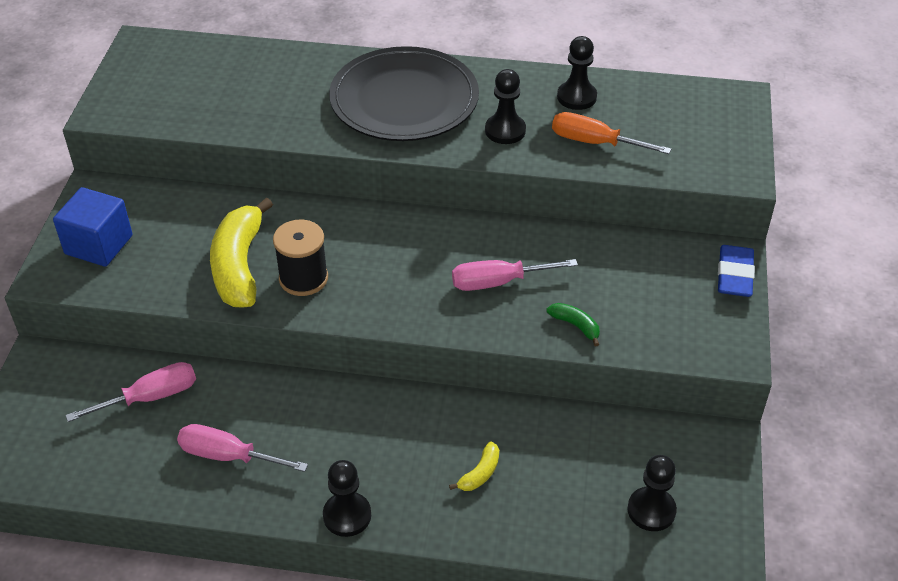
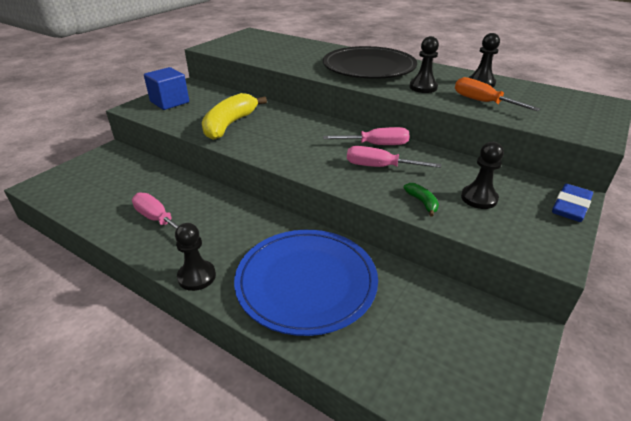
camera: 25 degrees right, 10 degrees down
pink screwdriver [65,362,196,422] -> pink screwdriver moved to [323,127,410,145]
black spool [273,219,328,296] -> none
yellow banana [449,441,499,491] -> blue plate [234,230,378,336]
black pawn [627,455,677,531] -> black pawn moved to [461,142,504,209]

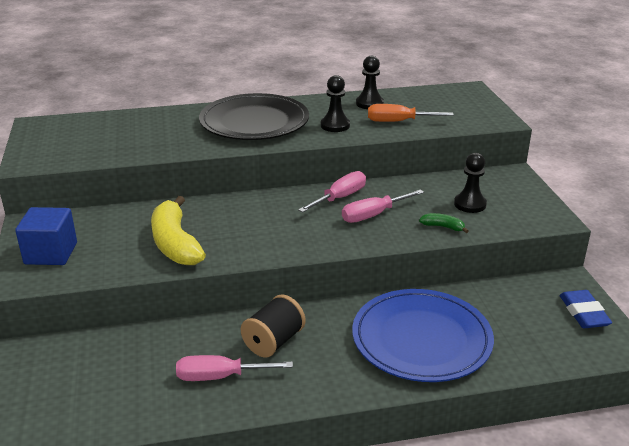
camera: 45 degrees left, 5 degrees down
black pawn [175,223,216,291] -> none
blue eraser [552,184,593,222] -> blue eraser moved to [559,290,612,328]
none -> black spool [241,294,306,358]

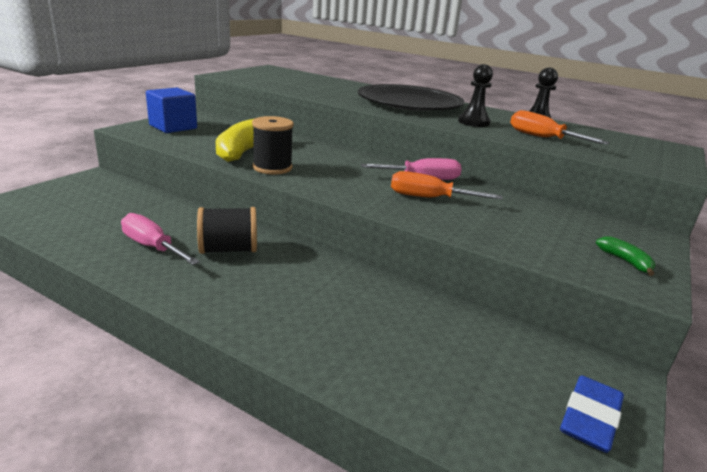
camera: 40 degrees right, 5 degrees down
pink screwdriver [342,189,424,223] -> orange screwdriver [391,171,503,199]
blue plate [352,289,494,382] -> none
green banana [419,213,469,233] -> green banana moved to [596,236,655,276]
black pawn [454,153,487,213] -> none
none -> black spool [252,116,294,174]

